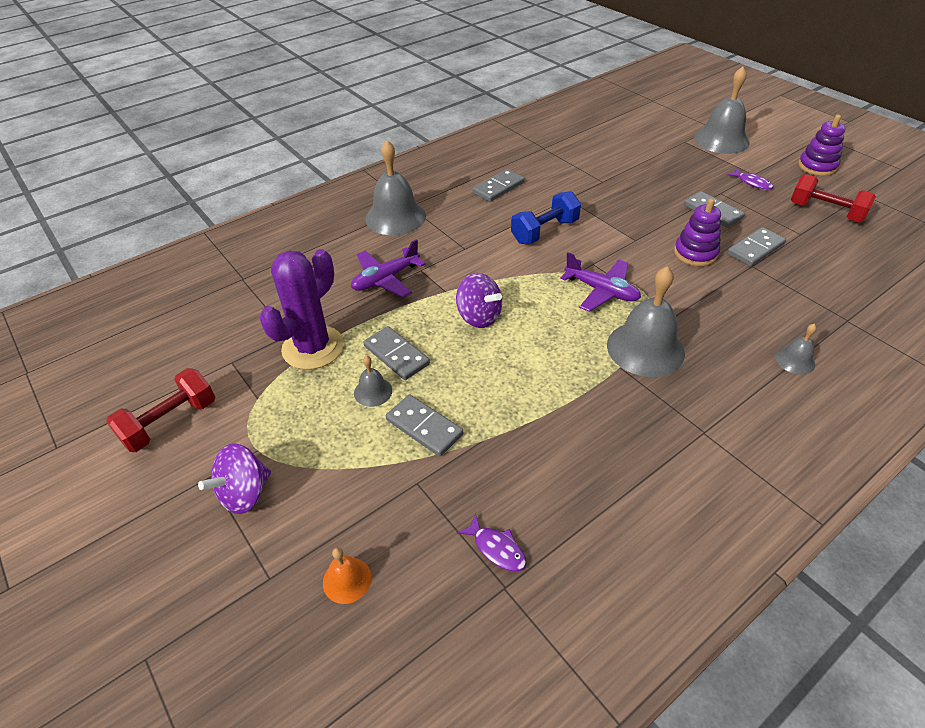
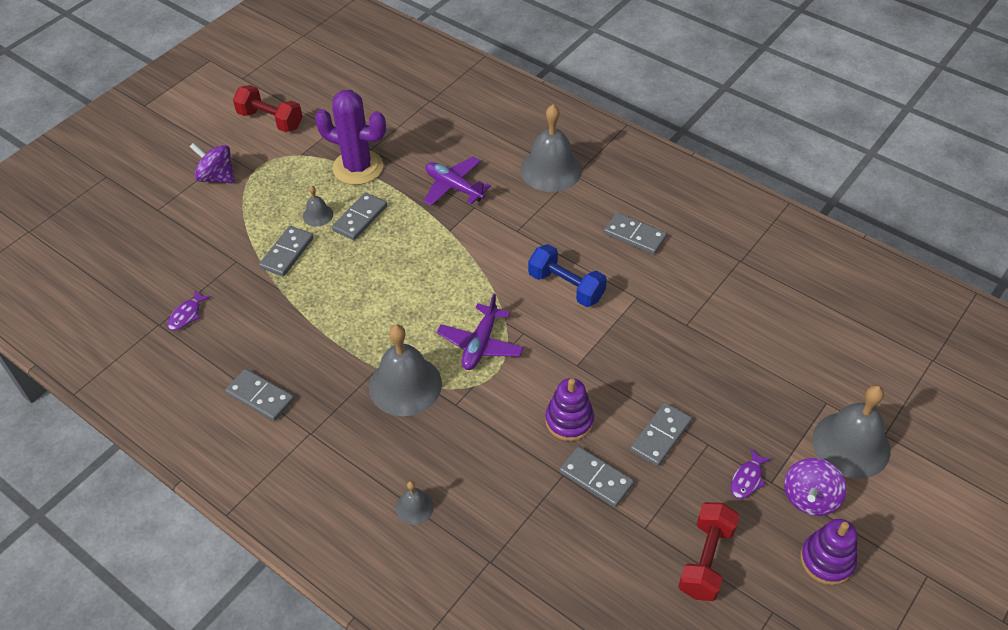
camera: 75 degrees right, 5 degrees up
orange bell [323,547,371,604] -> none
purple spinning top [456,273,502,328] -> purple spinning top moved to [784,458,847,516]
none -> grey domino [225,369,294,421]

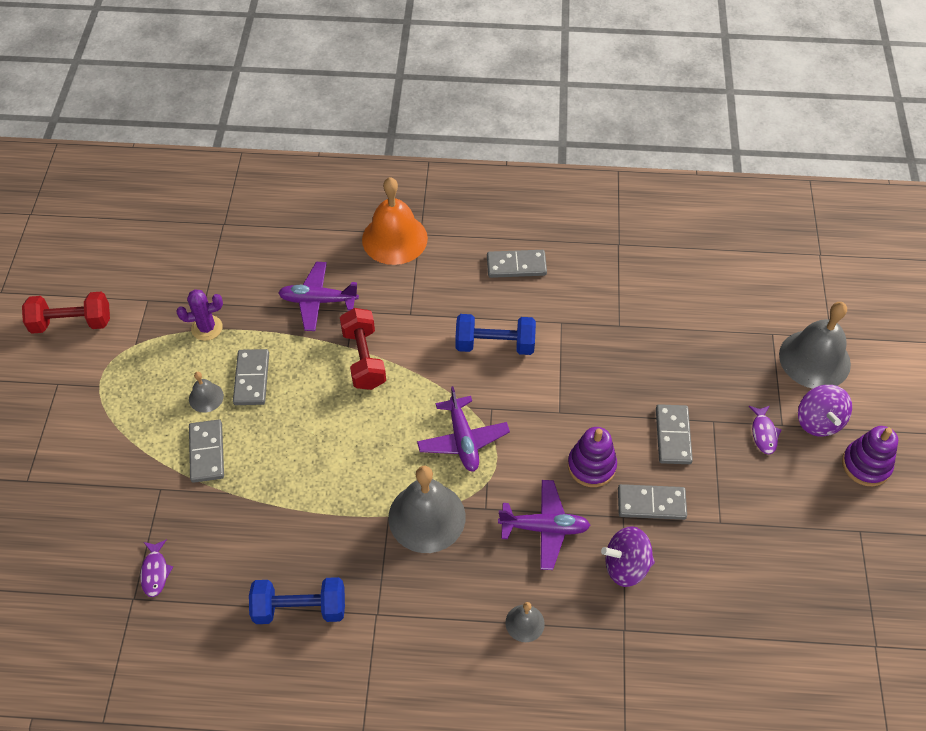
camera: 35 degrees left, 5 degrees up
purple spinning top [190,143,235,184] -> purple spinning top moved to [601,526,655,587]
grey domino [225,369,294,421] -> blue dumbbell [249,577,345,624]
purple cactus [315,90,386,185] -> purple cactus [176,289,223,341], size x0.55
grey bell [520,105,582,192] -> orange bell [362,177,428,265]
red dumbbell [678,502,739,601] -> red dumbbell moved to [340,308,386,390]
none -> purple plane [498,480,590,570]

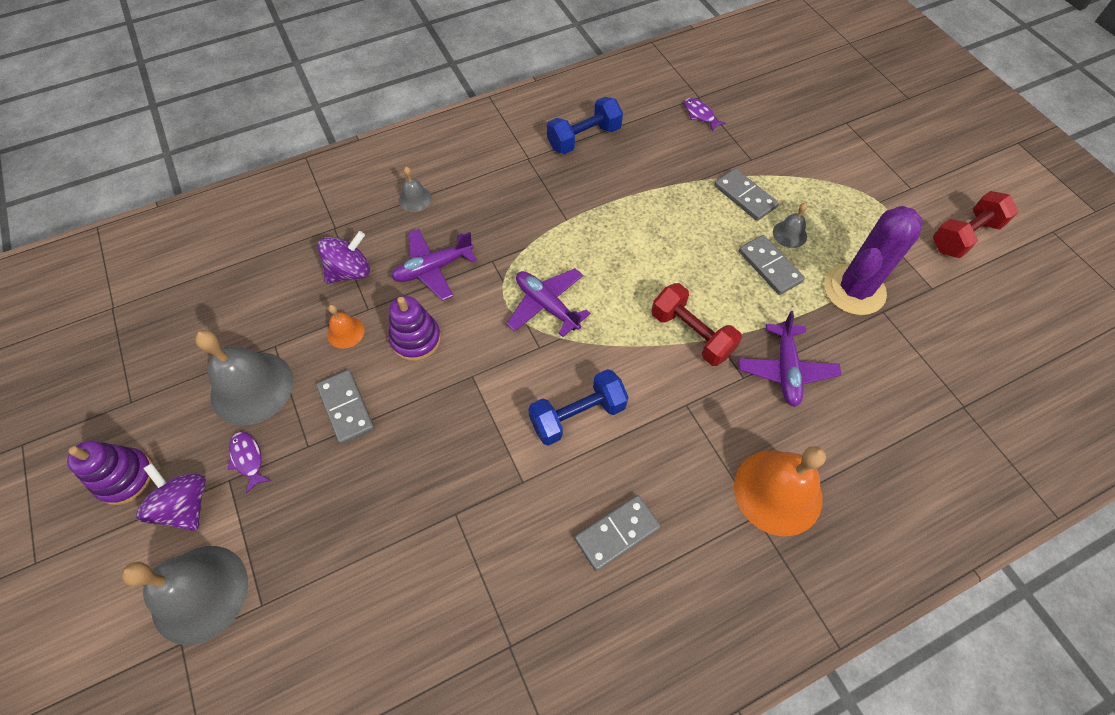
camera: 150 degrees right, 5 degrees up
purple cactus [176,289,223,341] -> purple cactus [824,206,923,315], size x1.82
purple plane [278,262,359,331] -> purple plane turned 120 degrees clockwise [738,311,842,407]
grey bell [388,466,466,553] -> grey bell moved to [195,330,293,426]
grey domino [618,484,687,520] -> orange bell [327,304,365,349]

